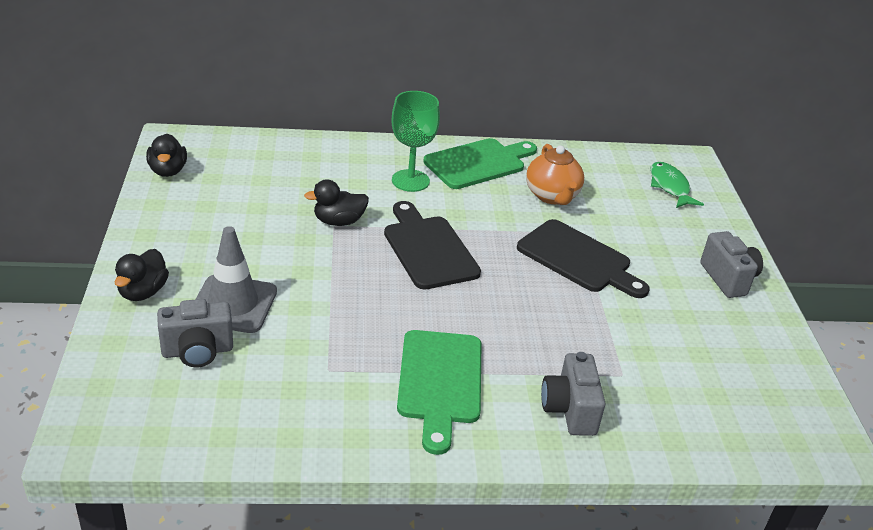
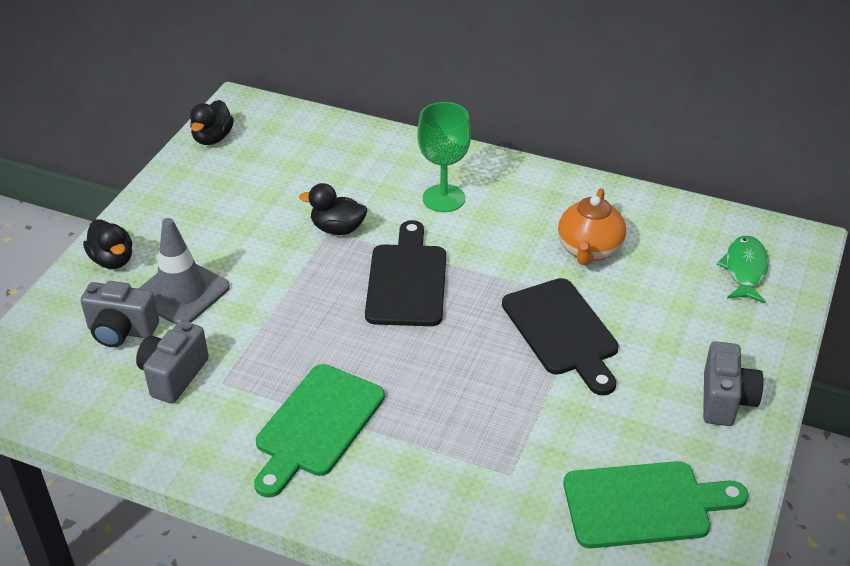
camera: 30 degrees right, 5 degrees up
black duck [115,249,169,301] -> black duck turned 75 degrees counterclockwise [83,220,132,269]
green cutting board [423,138,537,189] -> green cutting board moved to [564,461,748,548]
grey camera [541,352,605,436] -> grey camera moved to [136,321,209,404]

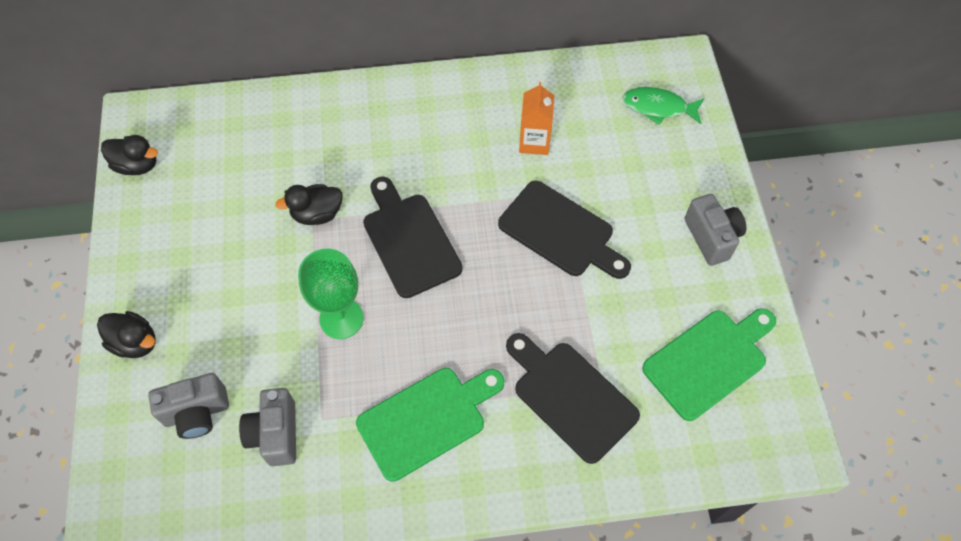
camera: 30 degrees left, 20 degrees up
grey traffic cone [138,218,230,325] -> none
black duck [190,100,234,145] -> black duck turned 60 degrees counterclockwise [101,135,158,175]
green cutting board [254,364,385,498] -> green cutting board turned 120 degrees counterclockwise [356,368,504,482]
green goblet [417,102,471,212] -> green goblet moved to [298,249,364,339]
orange teapot [558,188,626,266] -> orange carton [519,82,554,155]
green fish [717,235,769,304] -> green fish turned 60 degrees counterclockwise [623,87,705,125]
none -> black cutting board [506,333,640,464]

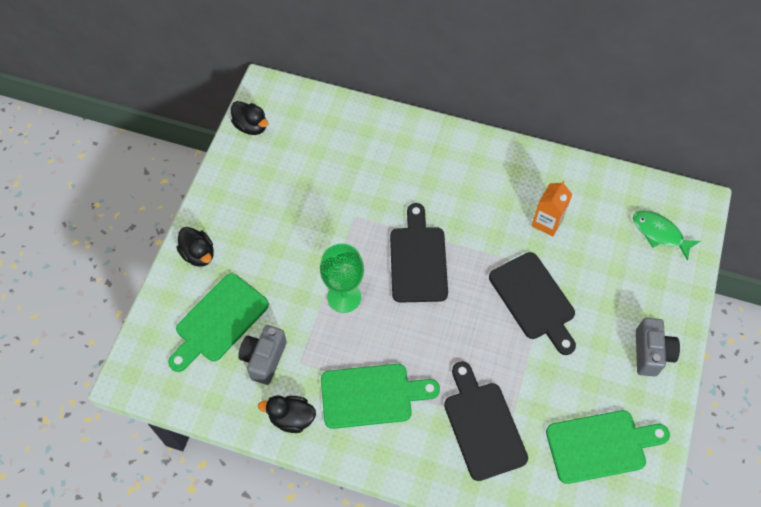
camera: 25 degrees right, 0 degrees up
grey camera [148,373,229,439] -> green cutting board [168,273,269,372]
black duck [275,184,342,225] -> black duck moved to [258,395,316,433]

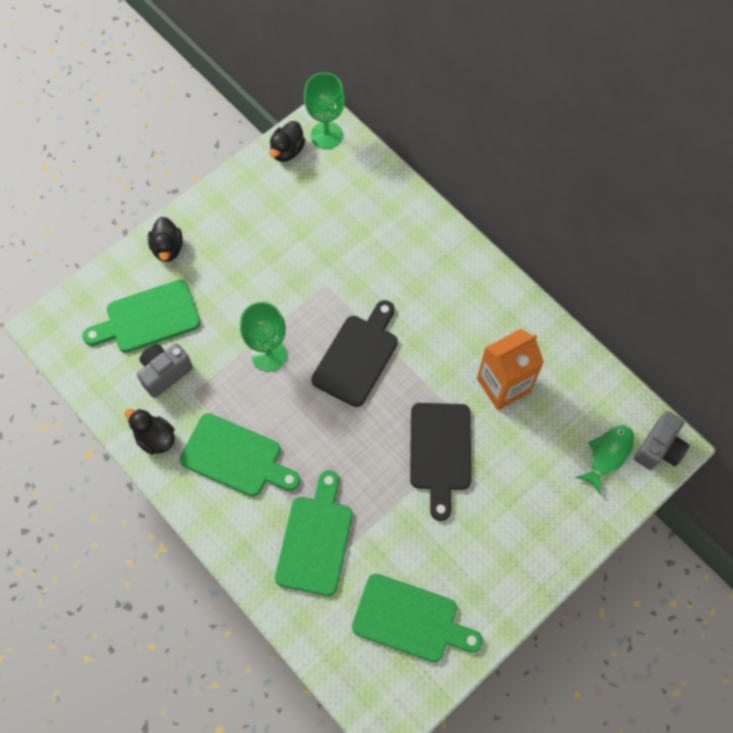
camera: 30 degrees right, 5 degrees up
black duck [231,101,268,135] -> black duck turned 45 degrees clockwise [270,121,305,162]
black cutting board [444,361,528,481] -> green cutting board [275,470,353,596]
orange carton [531,181,572,237] -> orange carton [477,329,544,410], size x1.50
green fish [633,210,700,261] -> green fish turned 60 degrees clockwise [575,425,634,495]
grey camera [636,318,680,376] -> grey camera moved to [634,411,689,470]
none -> green goblet [304,72,345,149]

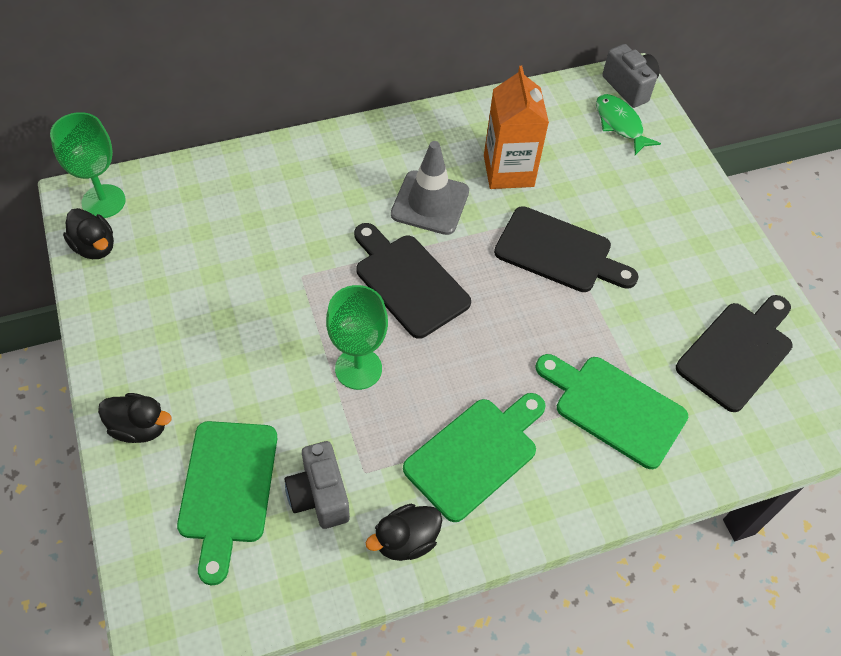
camera: 70 degrees left, 10 degrees down
green cutting board [352,573,483,662] -> black cutting board [676,295,793,412]
none -> grey traffic cone [391,141,469,235]

